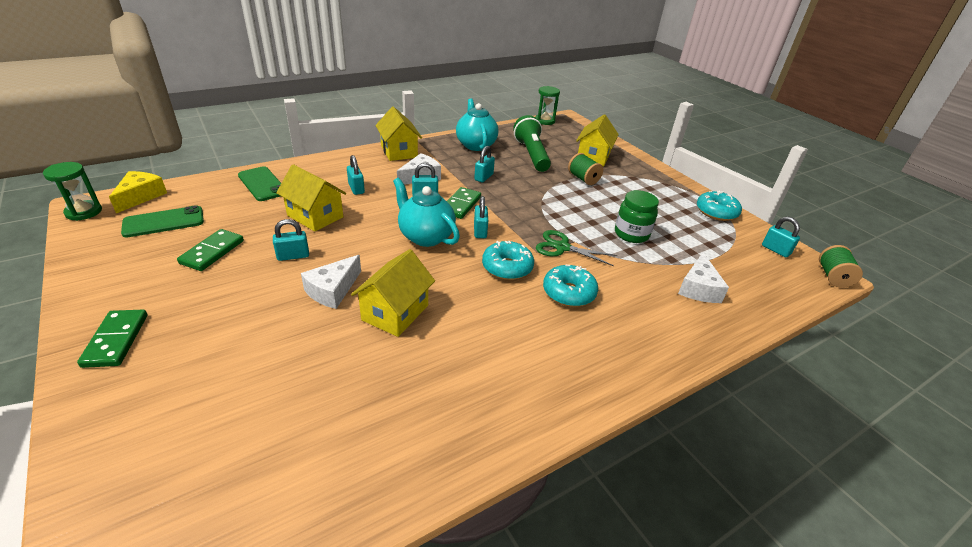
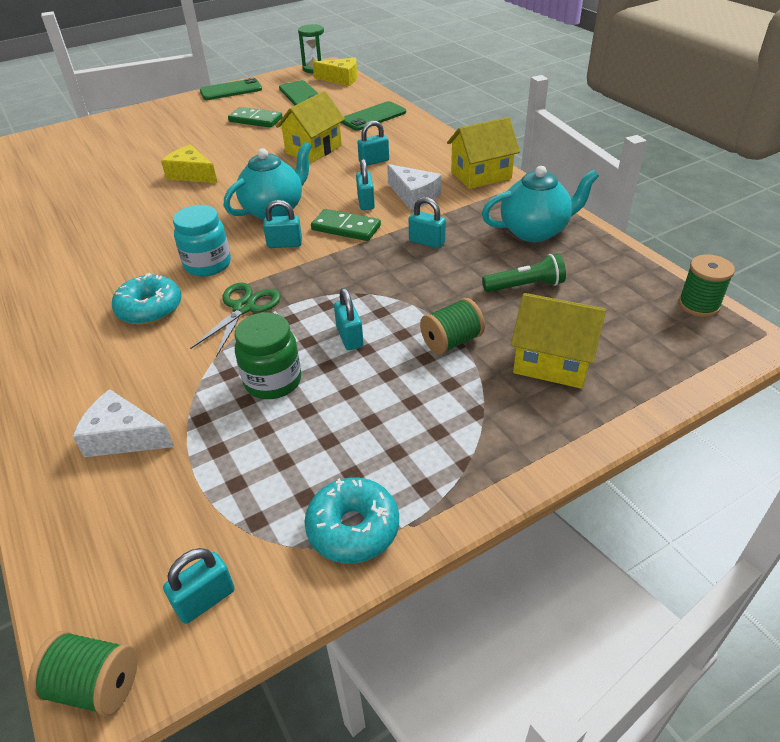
camera: 95 degrees right, 5 degrees up
green domino [77,310,147,368] -> none
turquoise padlock [273,219,309,261] -> turquoise padlock moved to [334,288,364,350]
white cheese [301,255,361,309] -> yellow cheese [161,145,218,183]
yellow house [351,249,435,337] -> none
turquoise donut [482,241,534,280] -> turquoise jar [173,205,231,277]
green flashlight [513,115,551,172] -> green flashlight [482,253,566,292], size x0.61
green hourglass [535,86,560,125] -> green spool [678,254,735,317]
none -> green phone [200,78,262,100]

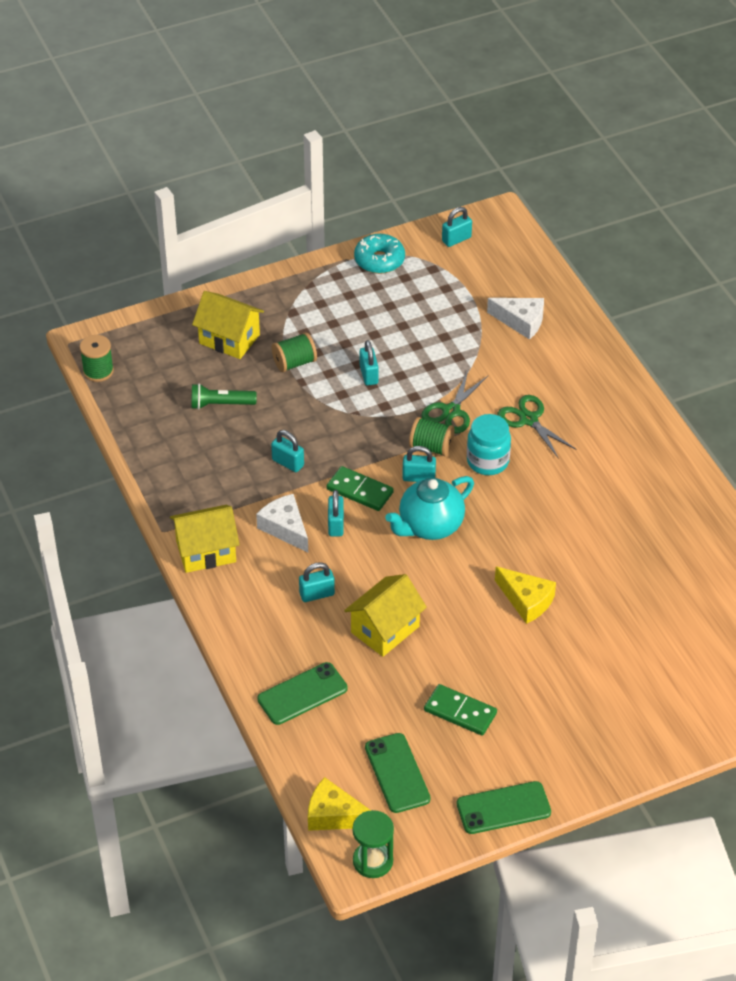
camera: 175 degrees left, 5 degrees up
green spool [28,631,138,716] -> green spool moved to [409,417,455,456]
turquoise donut [112,273,182,325] -> green scissors [498,395,576,459]
green jar [234,312,302,399] -> none
turquoise teapot [482,166,599,242] -> none

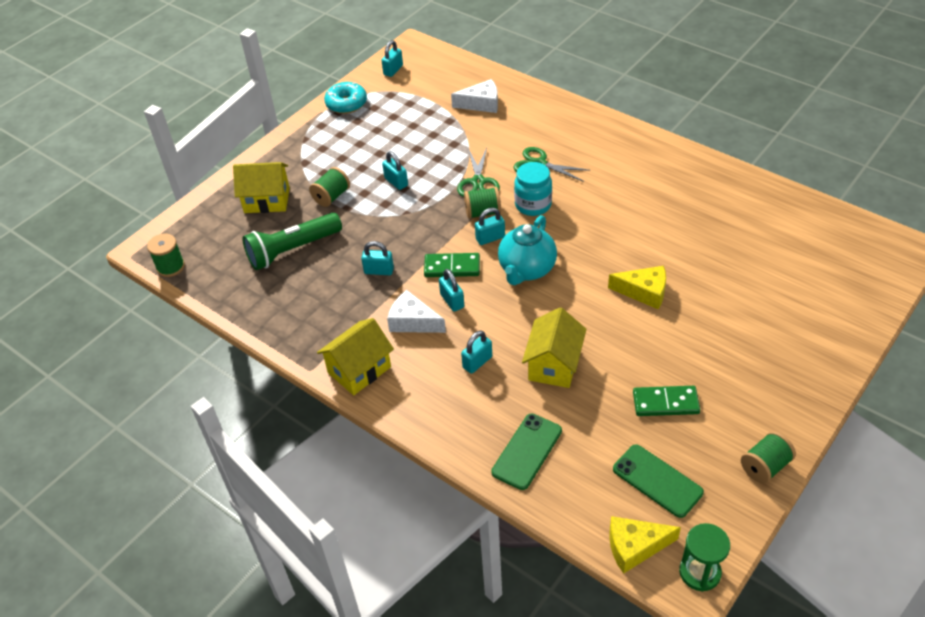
camera: 25 degrees left, 0 degrees up
green flashlight [191,384,257,410] -> green flashlight [242,213,342,270], size x1.65
green phone [457,781,551,834] -> green spool [741,431,796,484]

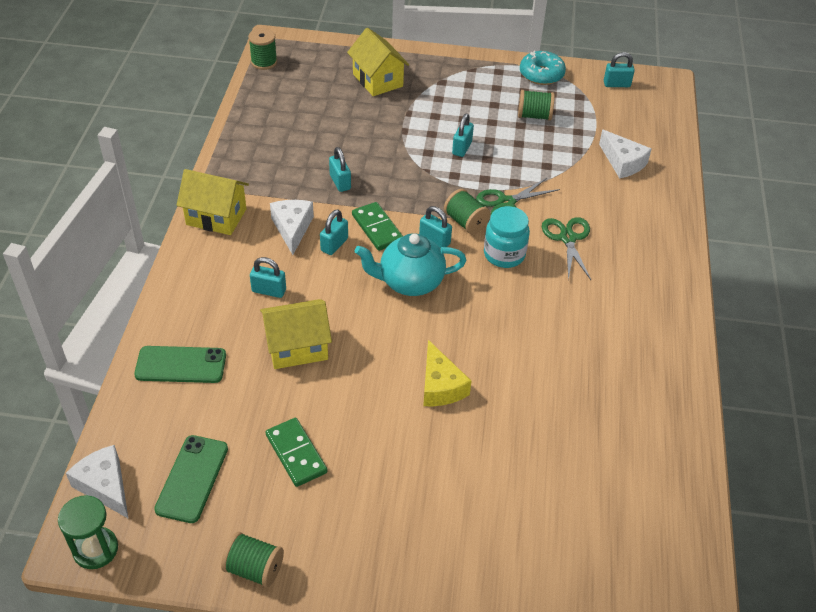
camera: 55 degrees right, 0 degrees up
green flashlight [242,213,342,270] -> none
green spool [309,167,350,207] -> green spool moved to [518,90,555,121]
yellow cheese [609,516,681,574] -> white cheese [66,445,129,519]

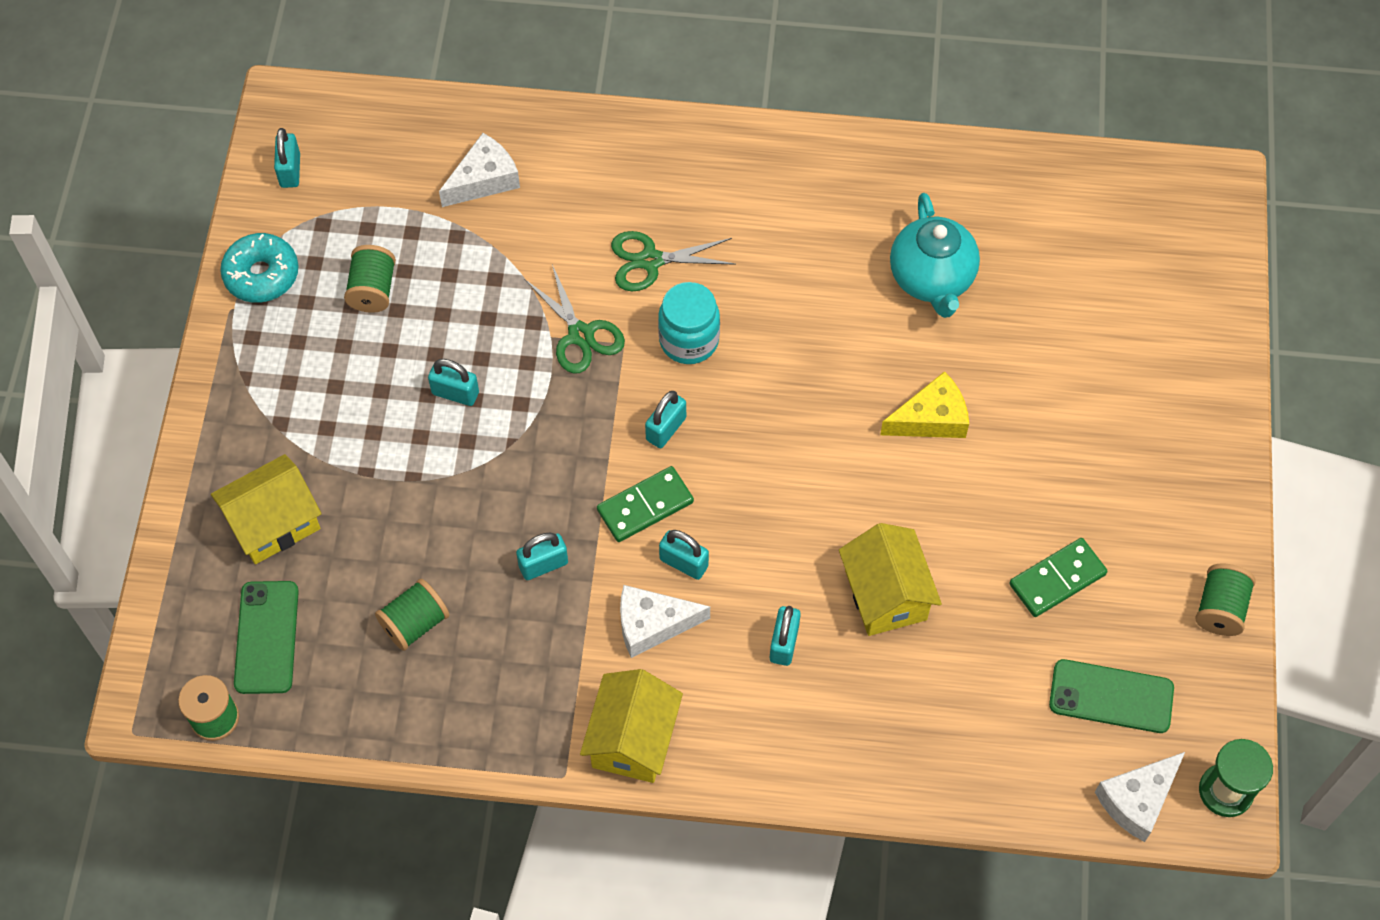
camera: 90 degrees left, 15 degrees up
green phone [134,346,226,383] -> green phone moved to [234,581,299,694]
turquoise teapot [355,233,467,296] -> turquoise teapot moved to [890,193,980,318]
green spool [444,189,491,234] -> green spool moved to [375,579,449,651]

